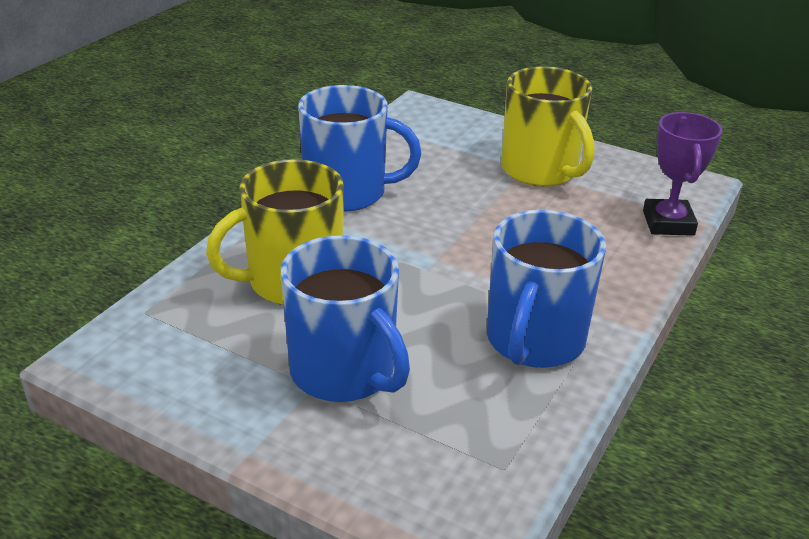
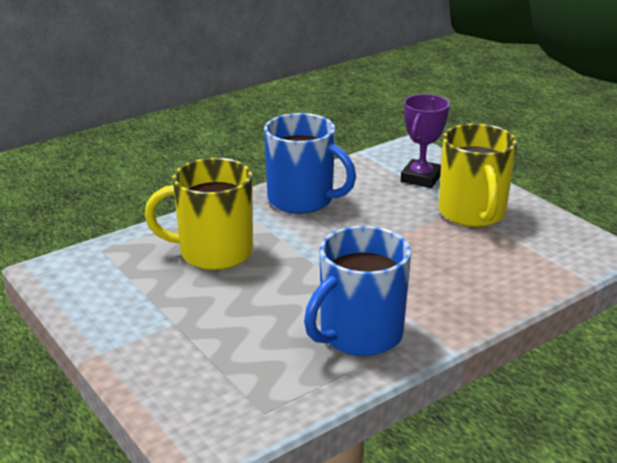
camera: 25 degrees right, 5 degrees down
blue mug [281,235,410,402] -> none
purple trophy [643,112,723,236] -> purple trophy moved to [401,94,450,188]

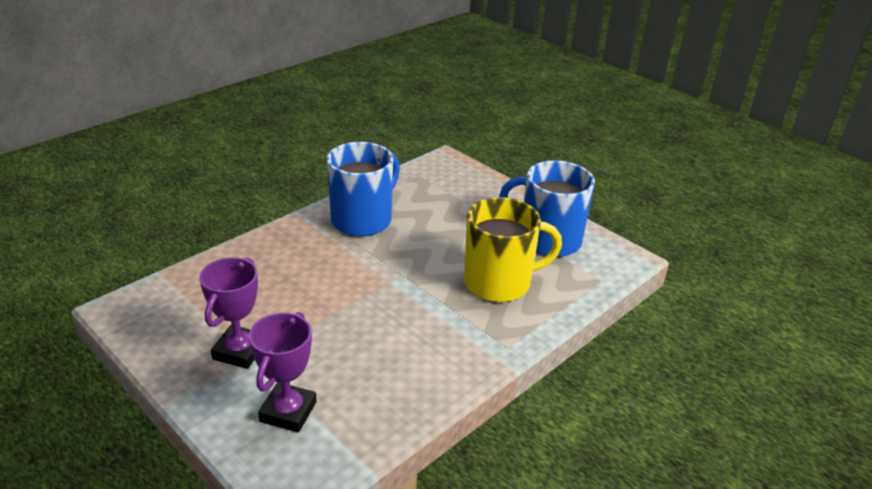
camera: 170 degrees right, 5 degrees up
blue mug [264,113,356,214] -> blue mug moved to [499,160,595,257]
yellow mug [438,124,517,227] -> purple trophy [199,257,258,369]

